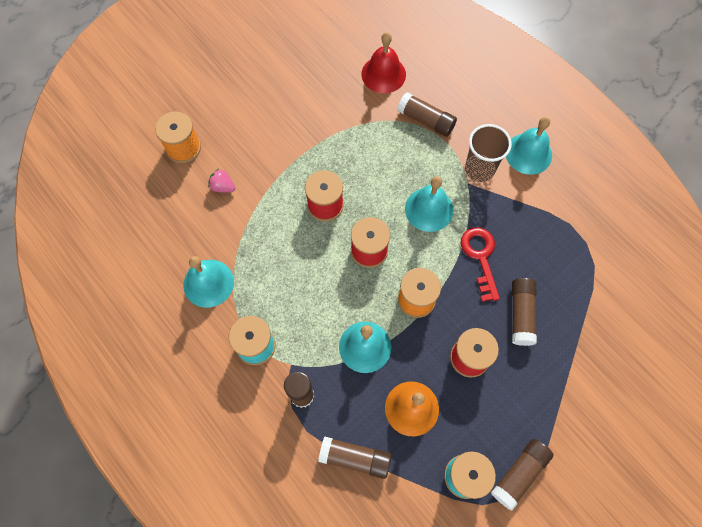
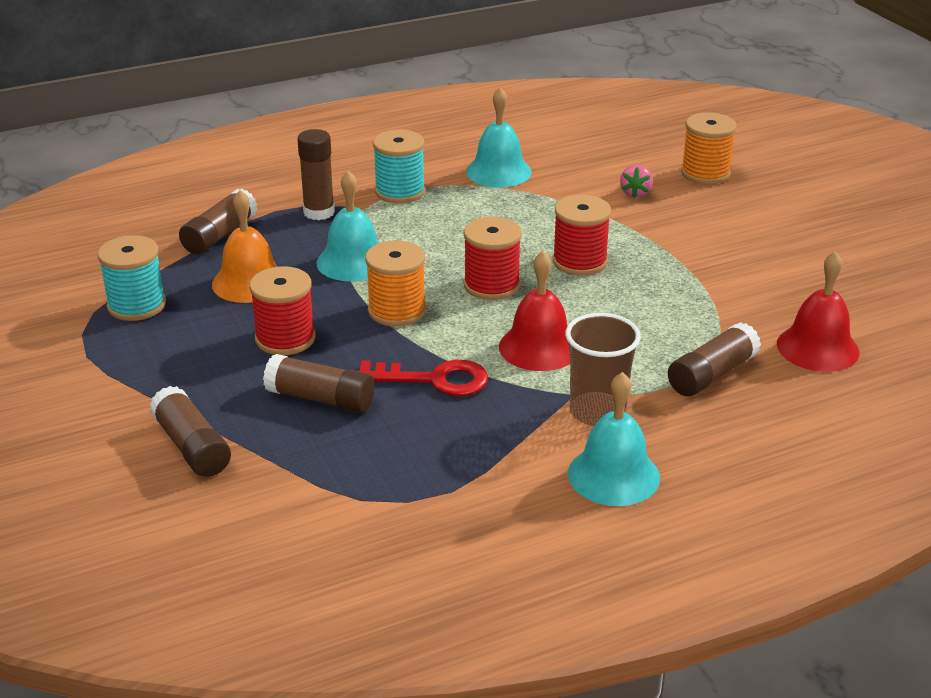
camera: 105 degrees right, 35 degrees down
pink strawberry [208,169,235,193] -> pink strawberry turned 150 degrees clockwise [620,165,653,198]
turquoise bell [405,177,454,232] -> red bell [499,251,570,371]
brown glue stick [491,439,554,511] -> brown glue stick moved to [150,386,231,477]

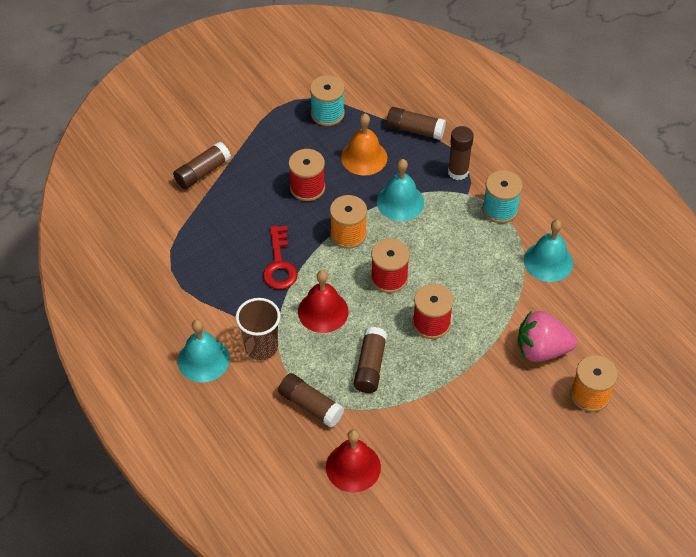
camera: 80 degrees right, 20 degrees up
brown glue stick [263,354,375,413] -> brown glue stick moved to [354,327,387,393]
pink strawberry [620,165,653,198] -> pink strawberry [518,310,577,362], size x2.03

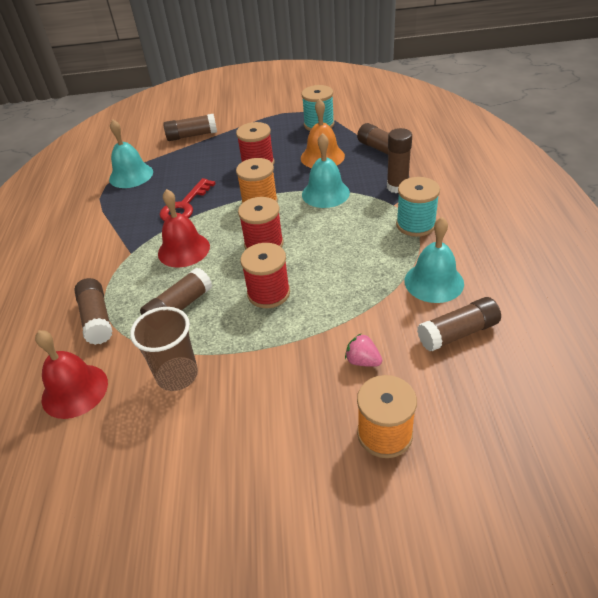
camera: 35 degrees right, 10 degrees down
turquoise bell [178,319,230,382] -> turquoise bell moved to [109,119,153,188]
brown cup [236,298,281,360] -> brown cup moved to [130,307,198,391]
pink strawberry [518,310,577,362] -> pink strawberry [345,334,382,367], size x0.49
none -> brown glue stick [417,297,501,352]

